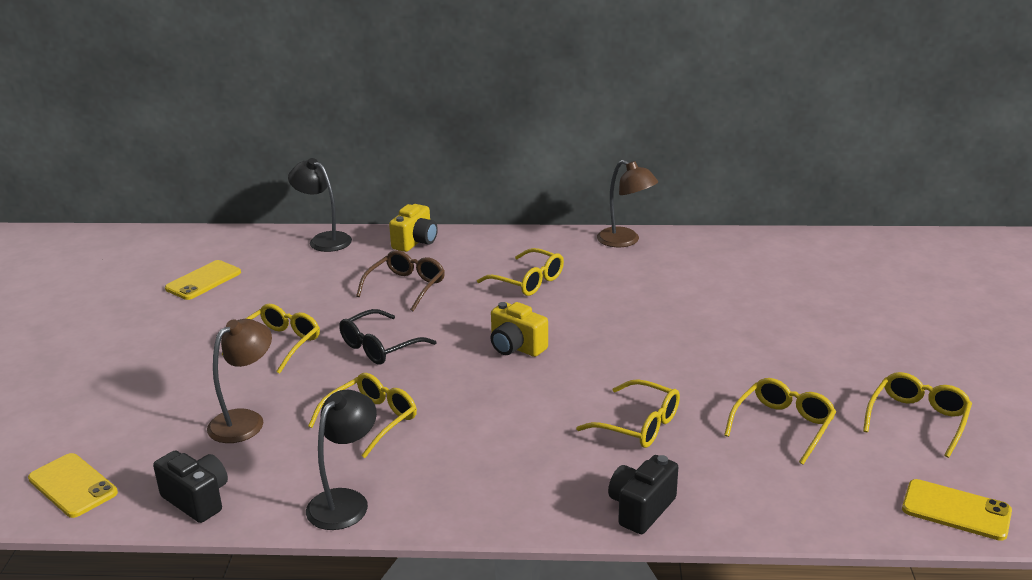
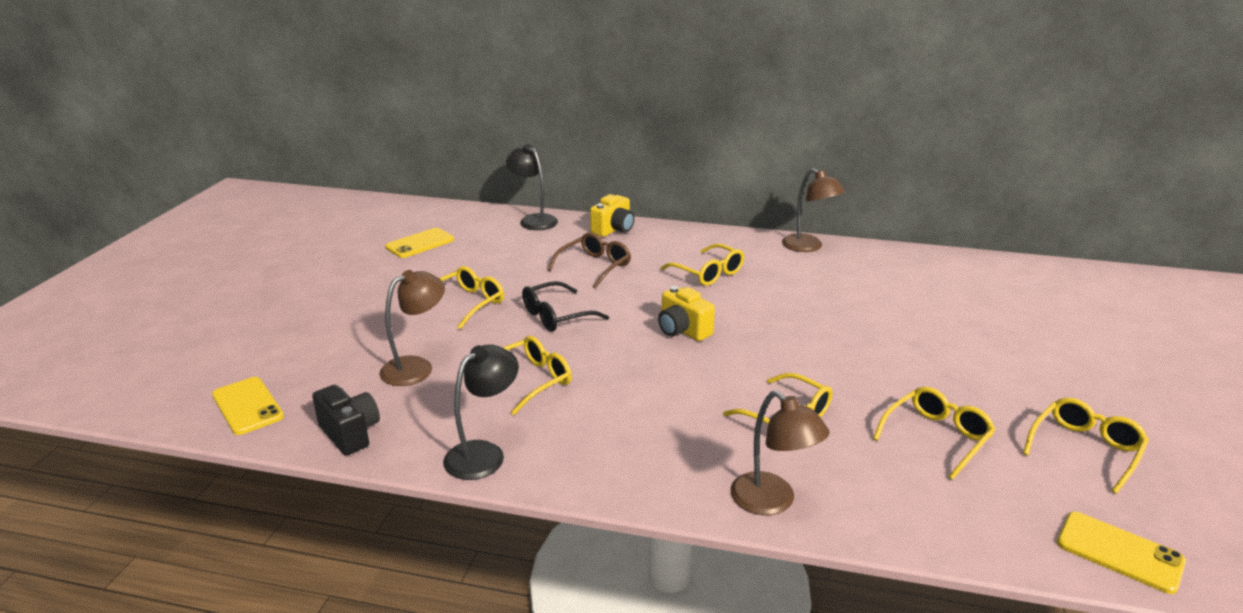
camera: 10 degrees right, 0 degrees up
black camera [608,455,678,534] -> brown lamp [730,390,830,515]

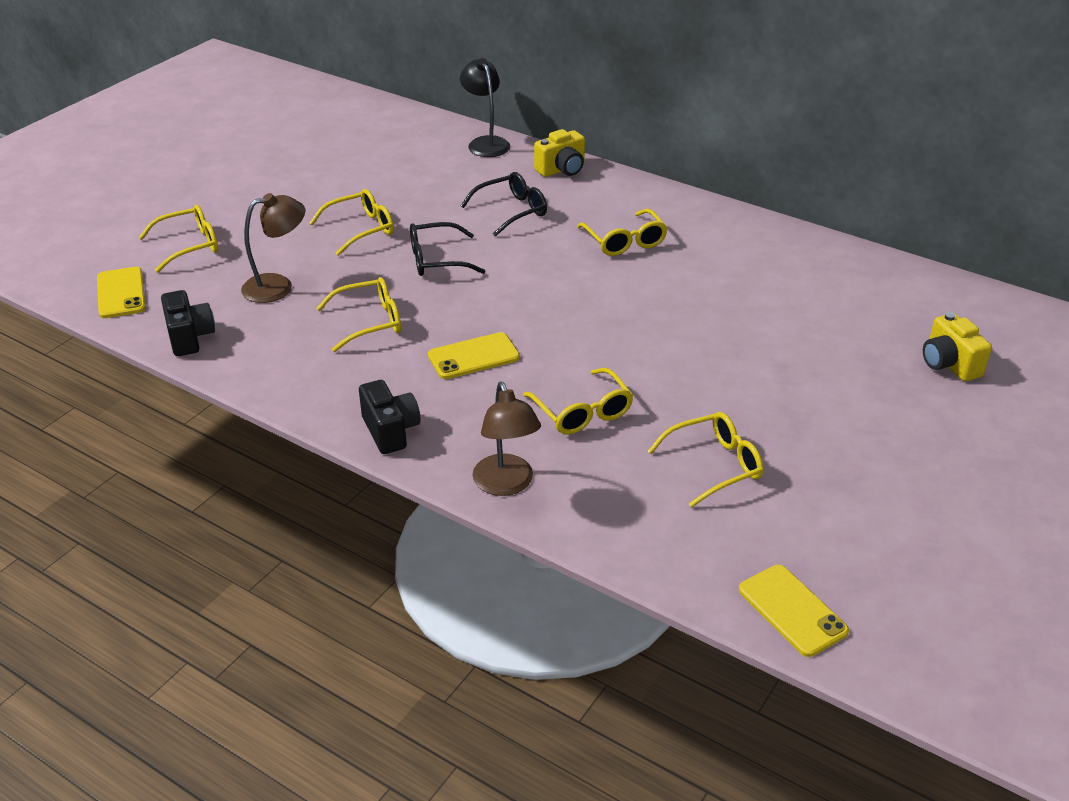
camera: 20 degrees right, 10 degrees up
yellow phone [385,228,454,258] -> yellow phone moved to [428,332,520,379]
black lamp [443,344,519,480] -> none
brown glasses [548,232,631,289] -> black glasses [461,172,547,237]
yellow camera [658,286,715,341] -> yellow camera moved to [923,312,992,381]
brown lamp [782,168,845,252] -> none
yellow glasses [1023,398,1149,494] -> yellow glasses moved to [138,205,218,273]
none -> black camera [359,380,421,454]

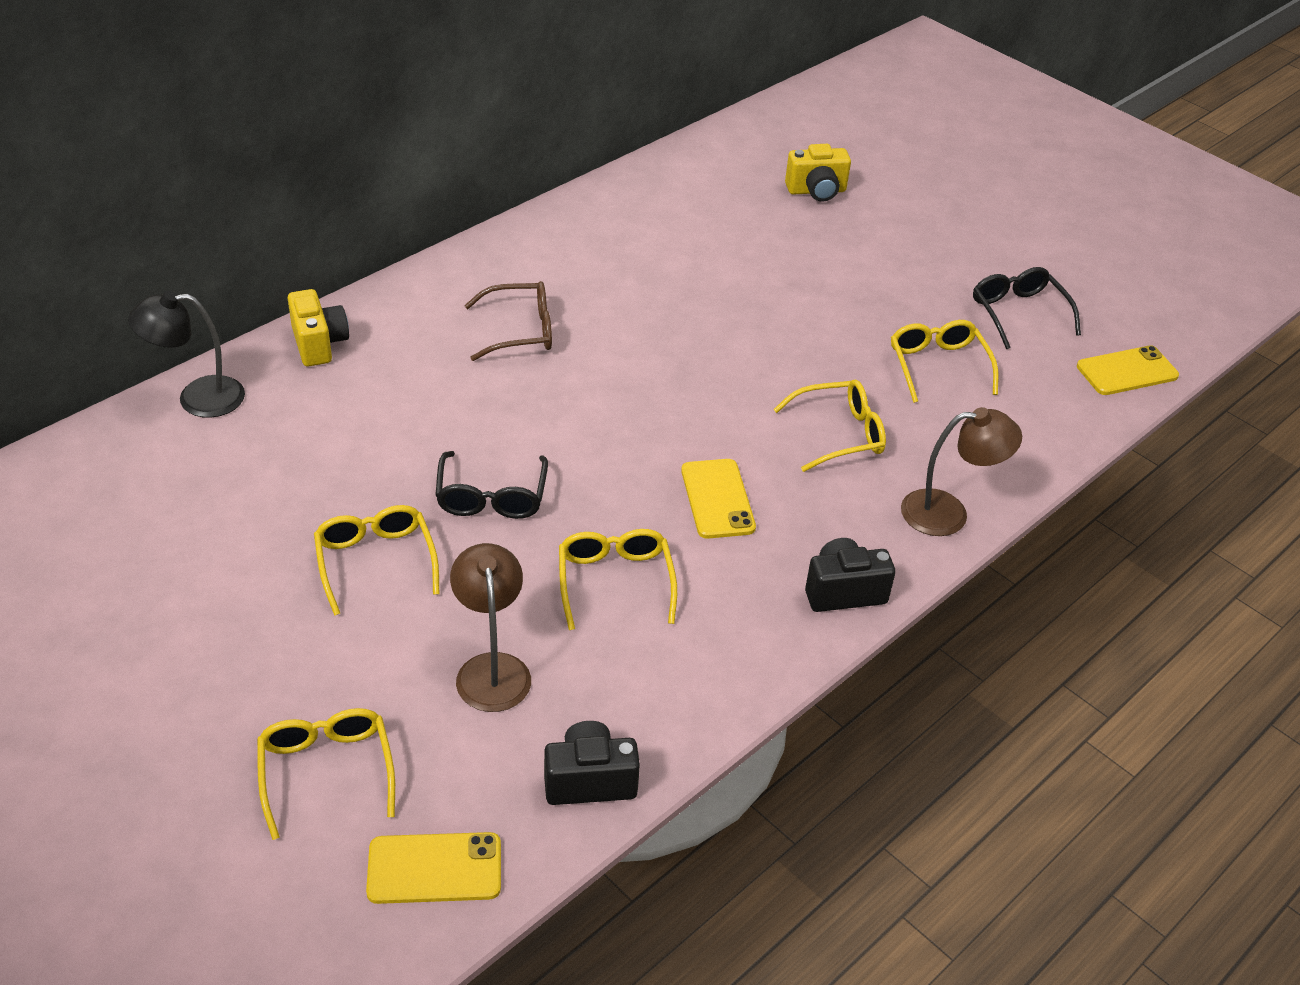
camera: 80 degrees left, 5 degrees up
black glasses [461,172,547,237] -> black glasses moved to [973,267,1081,349]
yellow glasses [577,209,668,256] -> brown glasses [464,281,552,361]

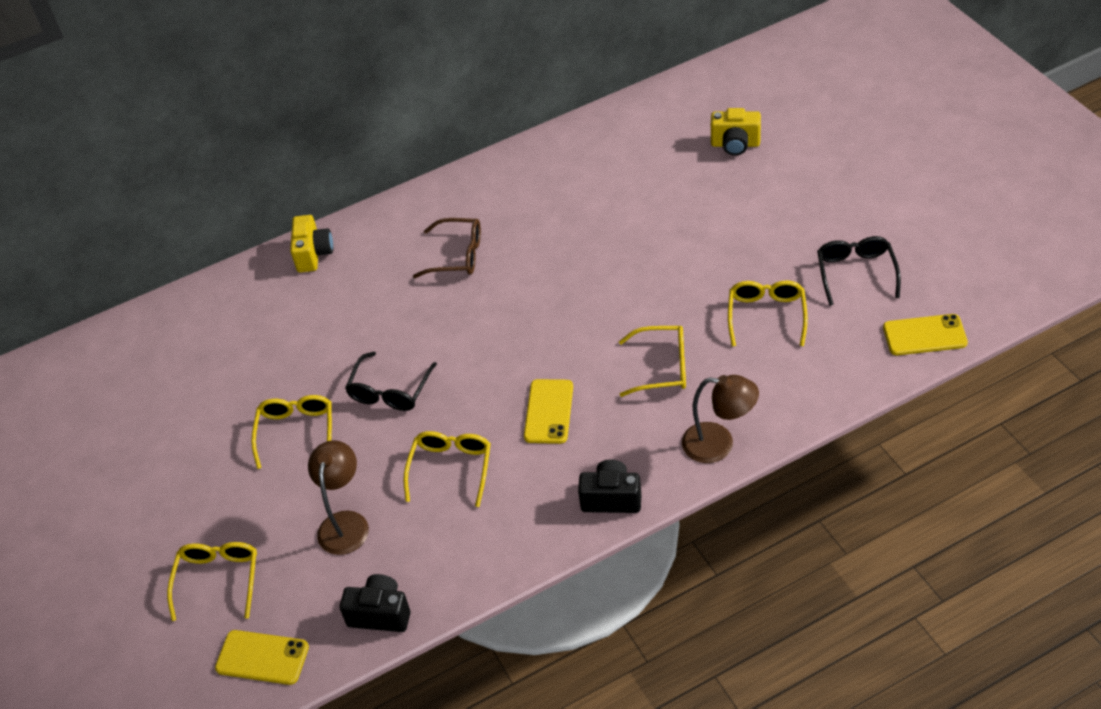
camera: 25 degrees right, 5 degrees up
black lamp [128,291,245,418] -> none

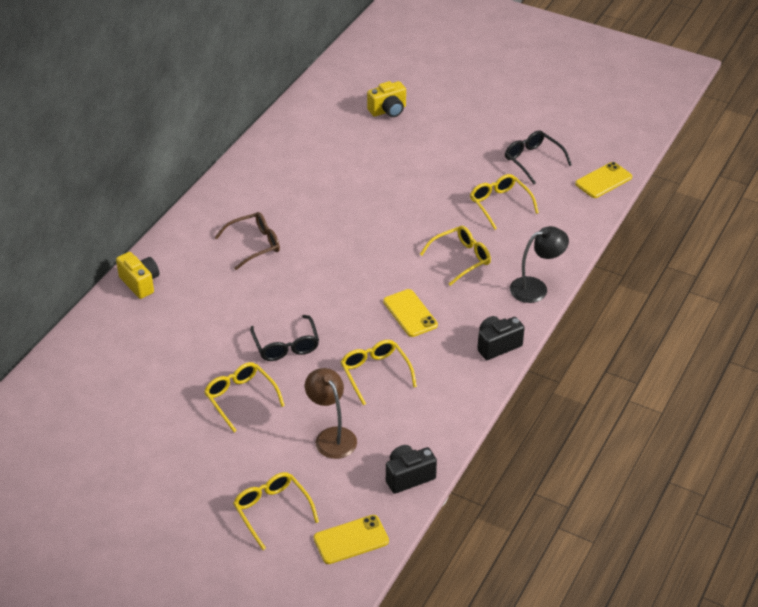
camera: 40 degrees left, 5 degrees down
brown lamp [682,375,759,463] -> black lamp [510,226,569,303]

